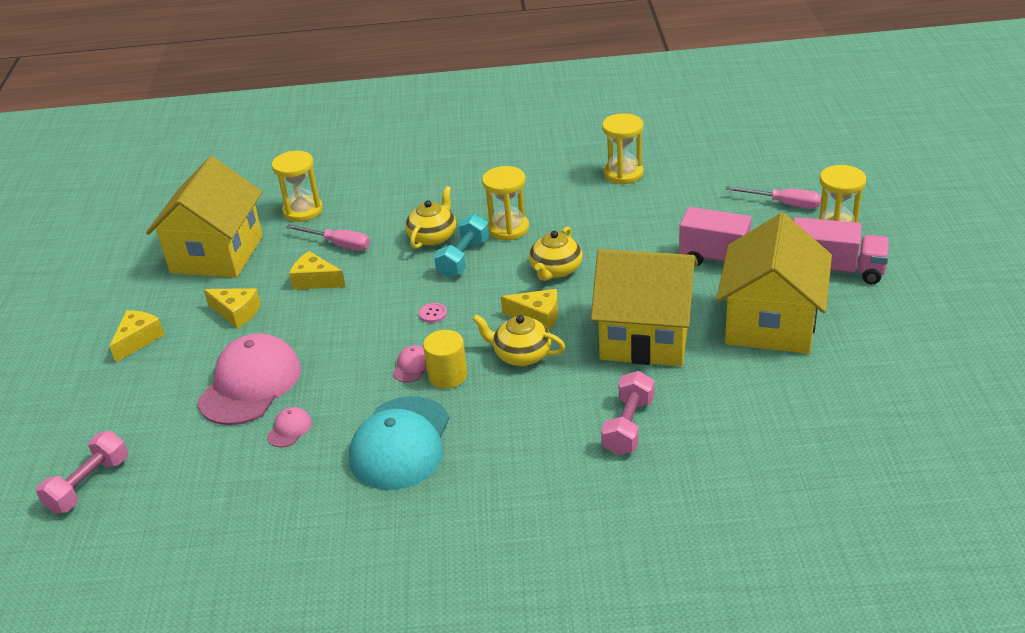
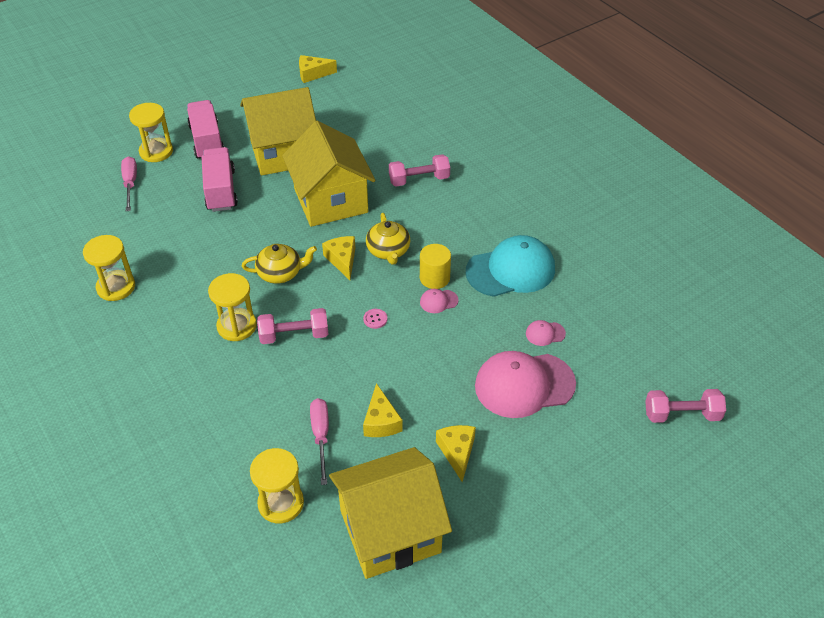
camera: 125 degrees left, 10 degrees up
yellow cheese [109,310,165,362] -> yellow cheese moved to [299,55,337,83]
yellow teapot [405,186,456,249] -> none
turquoise dumbbell [434,214,489,278] -> pink dumbbell [257,308,329,344]

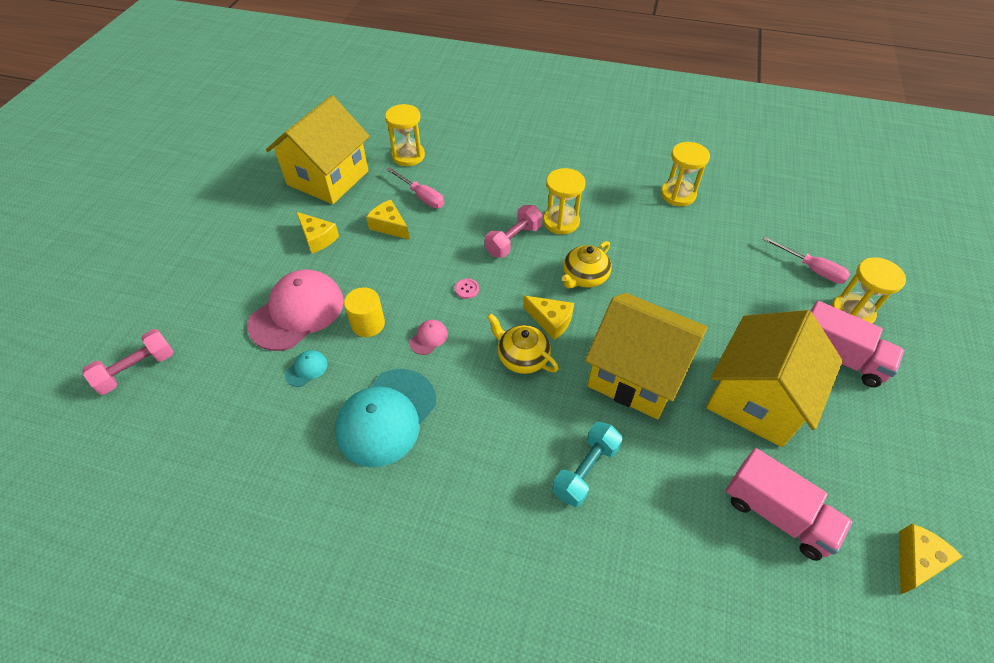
camera: 140 degrees right, 5 degrees up
pink truck [202,147,238,212] -> pink truck moved to [726,448,853,561]
pink dumbbell [389,154,450,187] -> turquoise dumbbell [552,422,623,507]
yellow cylinder [420,244,451,289] -> yellow cylinder moved to [344,287,385,337]
pink cap [526,320,566,346] -> turquoise cap [285,350,328,387]

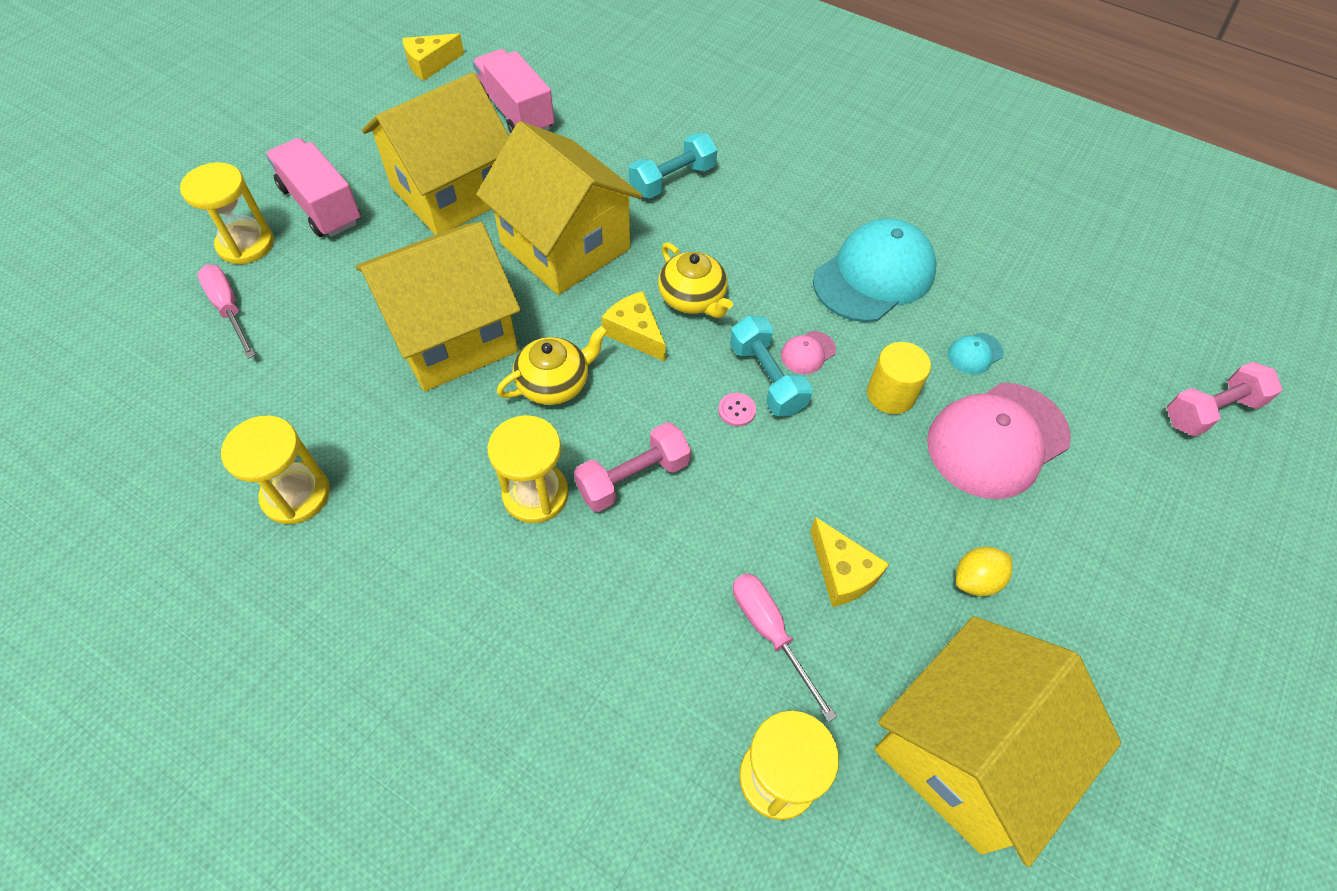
camera: 165 degrees left, 5 degrees up
yellow cheese [296,212,339,254] -> yellow lemon [956,547,1012,596]
none -> yellow house [355,222,521,391]
none -> turquoise dumbbell [730,316,812,416]

